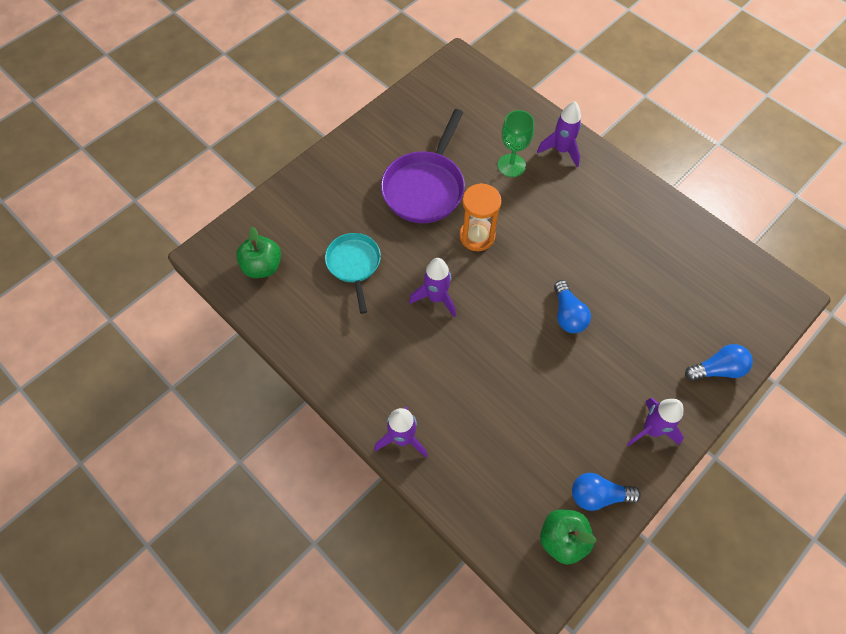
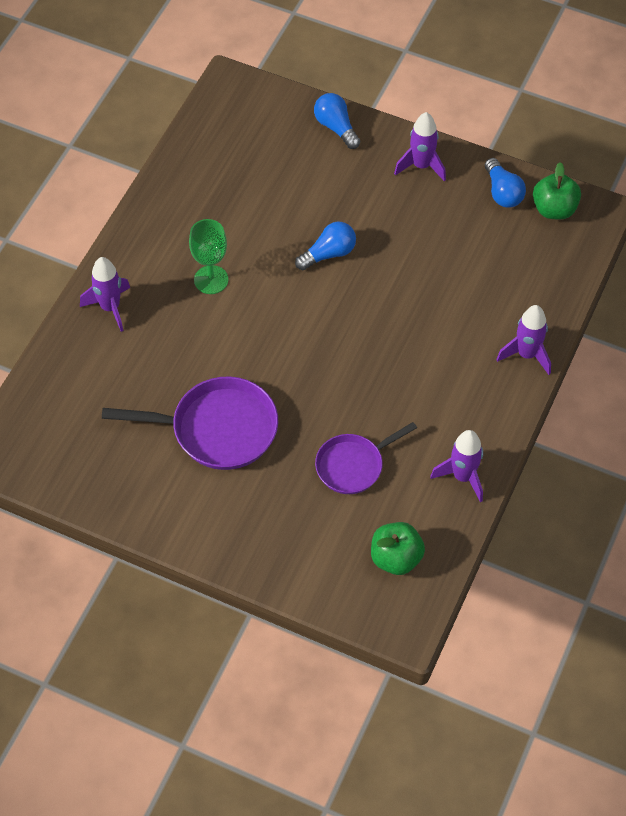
camera: 110 degrees left, 5 degrees down
turquoise pan [325,233,381,314] -> purple pan [315,422,417,494]
purple rocket [409,258,456,317] -> purple rocket moved to [430,430,483,502]
orange hourglass [459,183,501,251] -> none
green goblet [498,110,534,177] -> green goblet moved to [189,219,228,294]

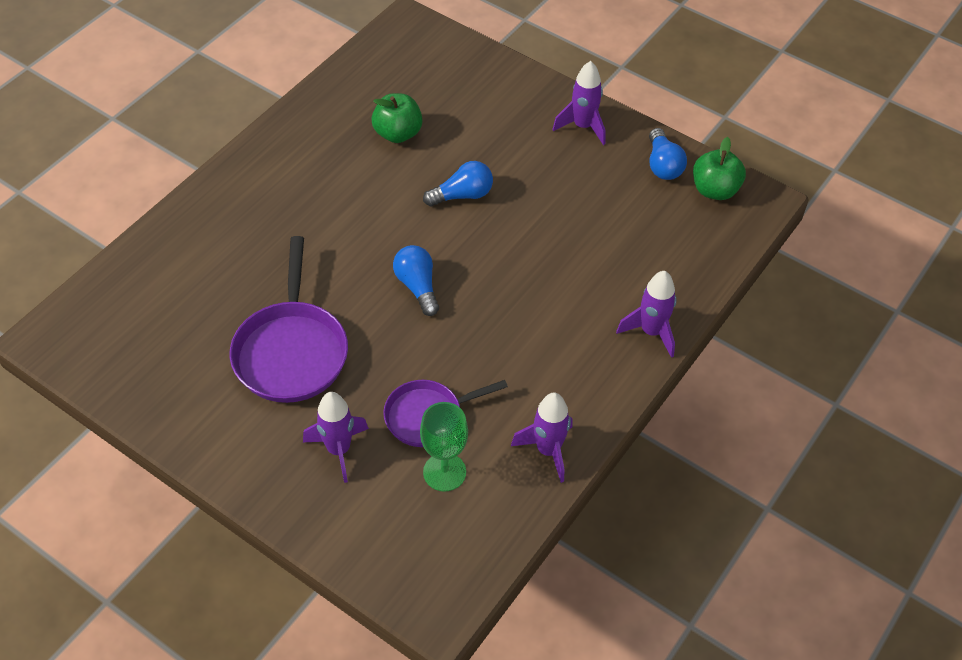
camera: 10 degrees right, 5 degrees down
purple rocket [80,257,130,332] -> purple rocket moved to [303,392,369,483]
purple pan [102,376,278,470] -> purple pan turned 75 degrees clockwise [230,236,348,403]
green goblet [189,219,228,294] -> green goblet moved to [420,402,468,492]
blue light bulb [314,93,360,149] -> blue light bulb moved to [393,245,439,316]
green apple [371,522,425,575] -> green apple moved to [371,93,423,143]

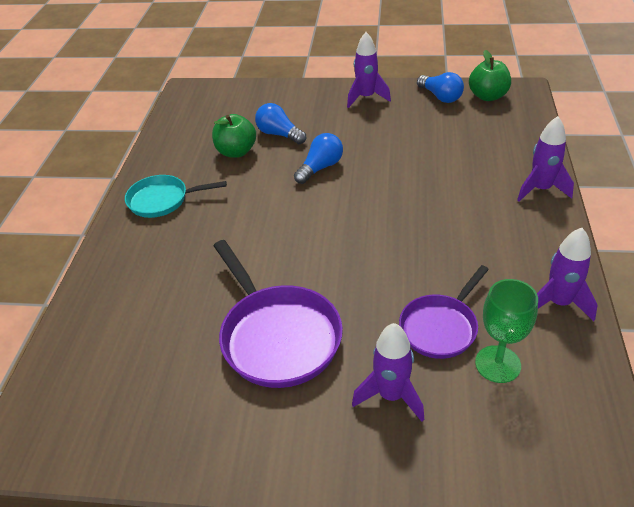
camera: 25 degrees left, 10 degrees down
blue light bulb [393,245,439,316] -> blue light bulb moved to [255,103,306,144]
none -> turquoise pan [125,175,227,218]

